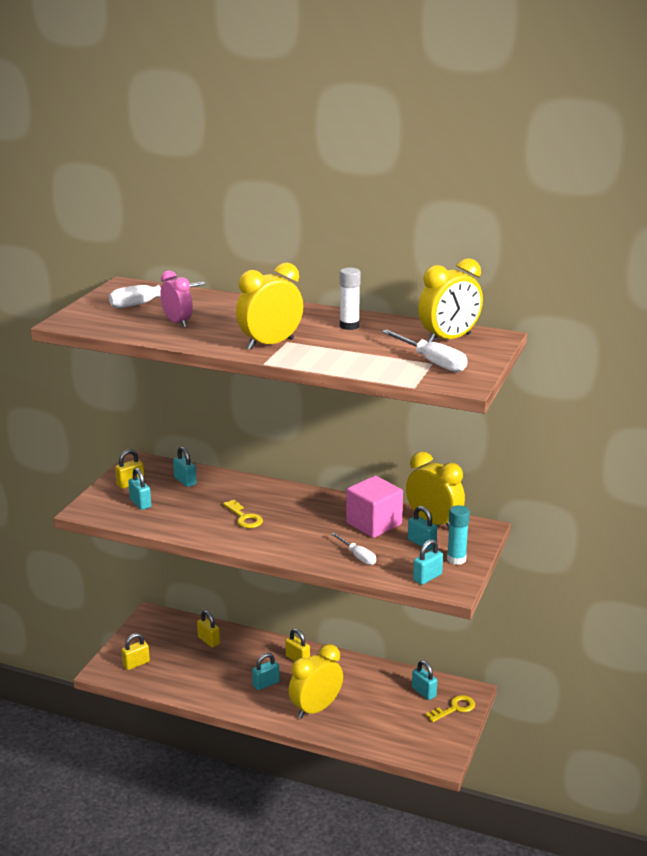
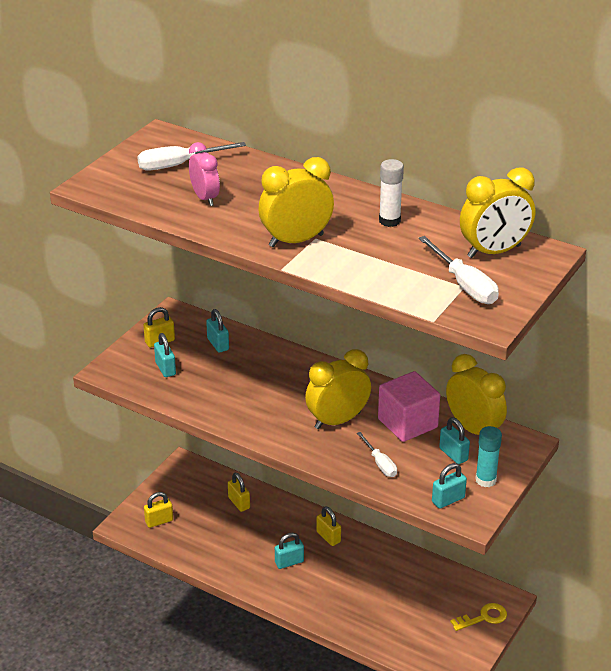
camera: 10 degrees right, 10 degrees up
yellow key [223,500,263,528] -> none
yellow clock [289,644,343,719] -> yellow clock moved to [305,349,371,429]
turquoise padlock [412,660,437,700] -> none

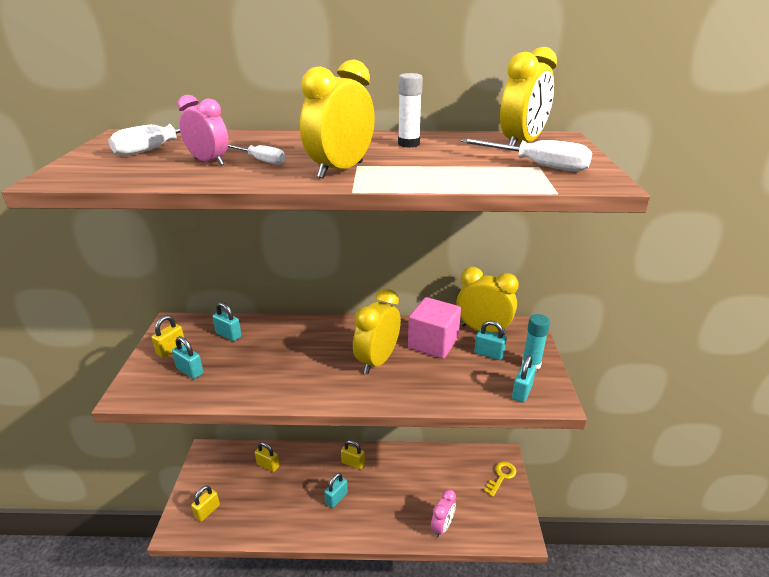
camera: 30 degrees left, 5 degrees down
white screwdriver [357,432,397,477] -> white screwdriver moved to [228,144,286,165]
none -> pink clock [431,489,456,538]

